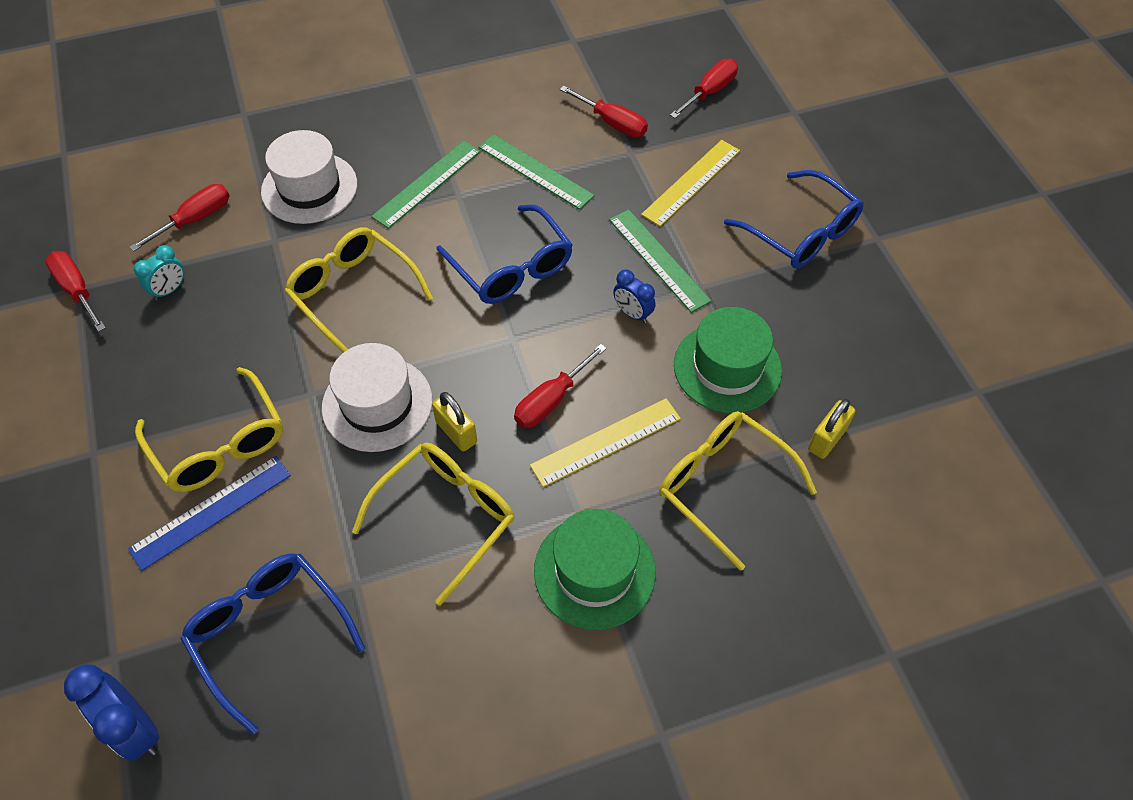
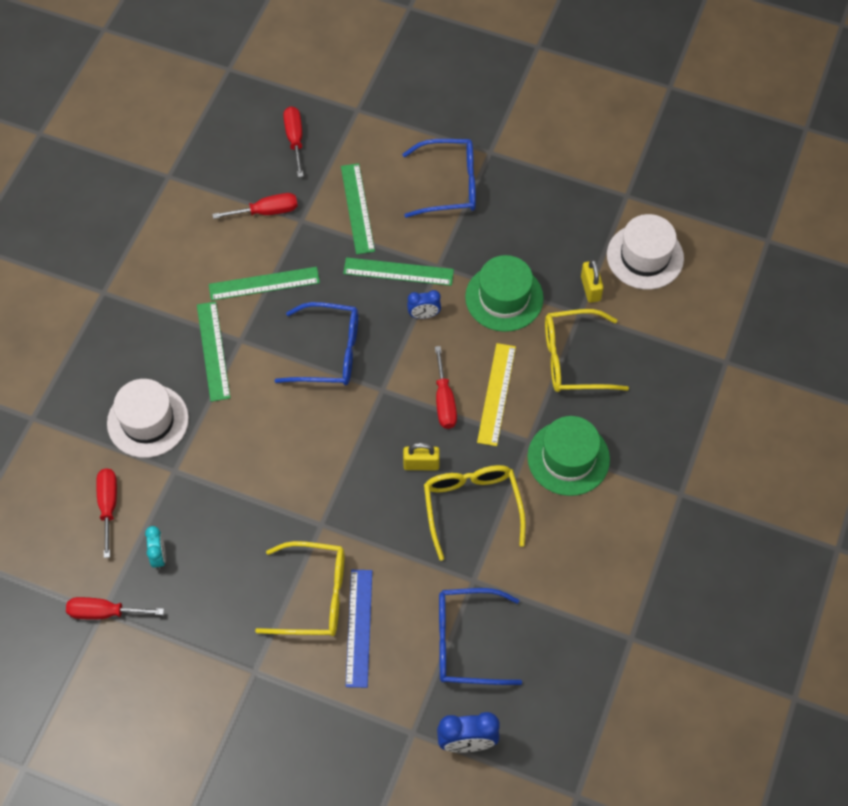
camera: 50 degrees left, 5 degrees up
yellow glasses [284,227,433,353] -> none
white hat [322,343,432,452] -> white hat moved to [607,214,684,290]
yellow ruler [641,140,740,227] -> green ruler [341,163,375,254]

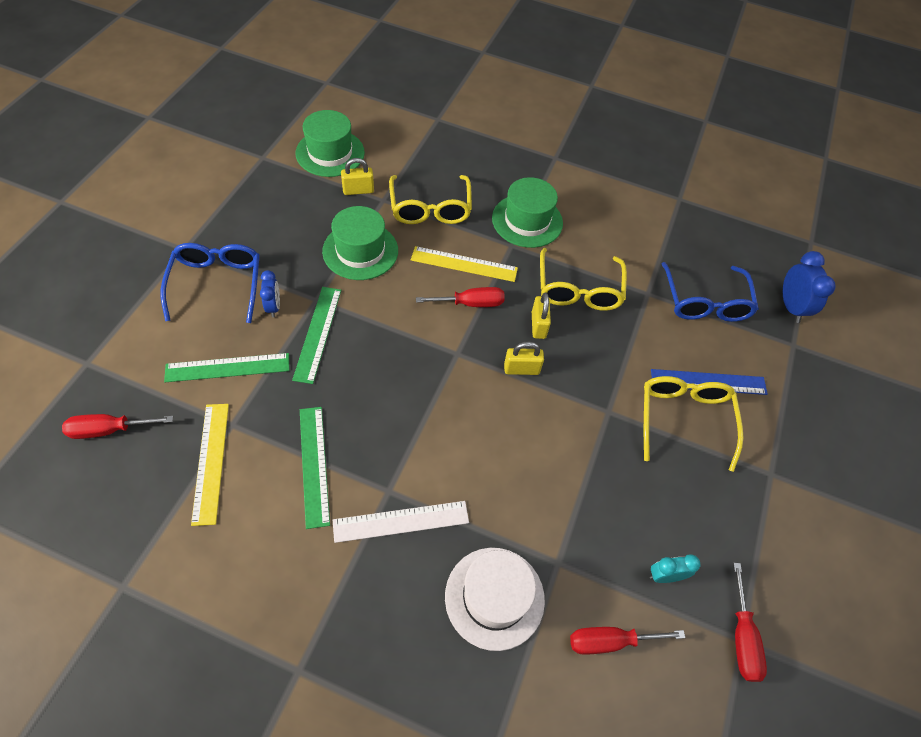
camera: 95 degrees left, 5 degrees down
green ruler [197,301,230,402] -> white ruler [333,501,469,543]
red screwdriver [212,193,298,219] -> yellow ruler [191,404,229,526]
blue glasses [275,302,358,385] -> none
blue clock [407,290,441,319] -> blue clock moved to [260,270,280,317]
yellow glasses [424,465,526,561] -> yellow glasses turned 75 degrees counterclockwise [540,248,627,311]
white hat [607,214,684,290] -> green hat [296,110,365,177]
none -> yellow padlock [504,342,544,375]

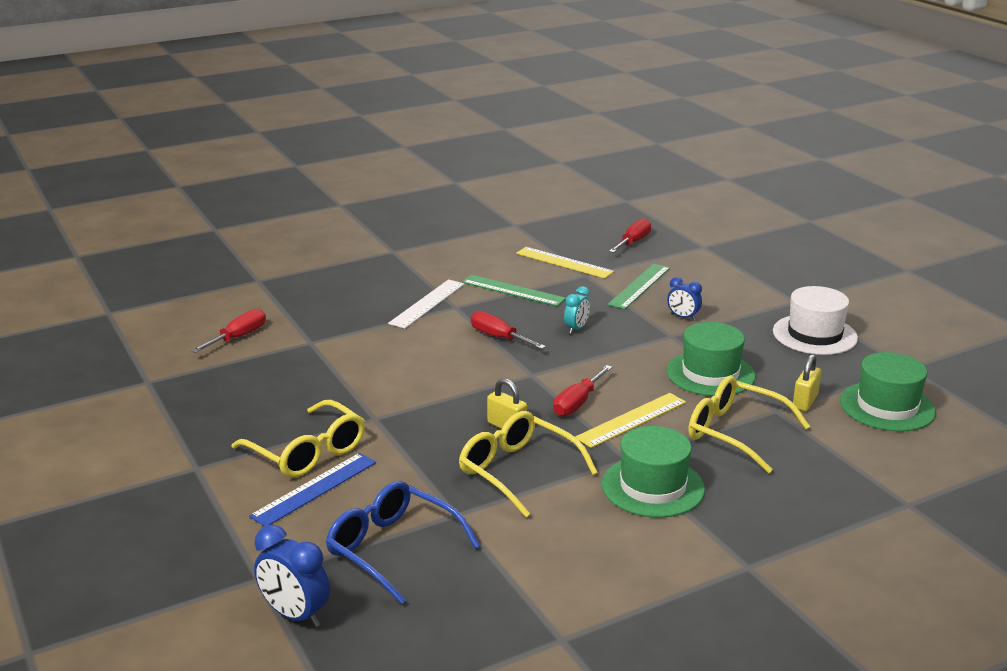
camera: 135 degrees right, 30 degrees down
blue glasses [161,243,260,323] -> none
green ruler [292,287,341,384] -> none
white hat [445,548,545,651] -> white hat moved to [773,286,858,355]
yellow padlock [504,342,544,375] -> none
turquoise clock [650,554,701,583] -> turquoise clock moved to [564,286,590,334]
red screwdriver [733,563,767,682] -> red screwdriver moved to [471,311,546,349]

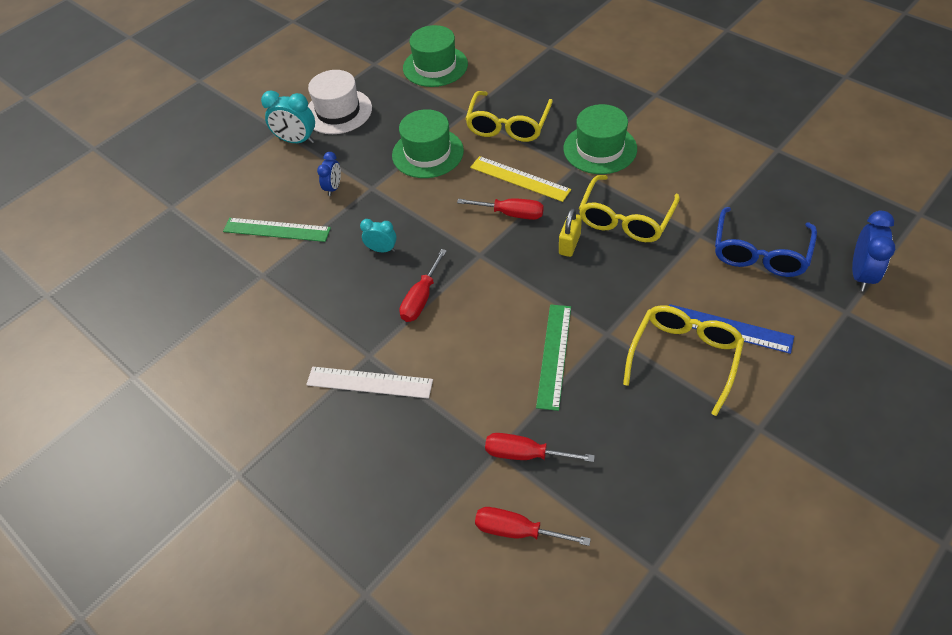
camera: 105 degrees left, 25 degrees up
green ruler [462,275,566,306] -> green ruler moved to [536,305,571,411]
yellow ruler [516,247,614,279] -> none
red screwdriver [609,218,651,253] -> red screwdriver moved to [485,433,595,462]
yellow padlock [793,354,821,411] -> none
none -> turquoise clock [261,90,315,143]

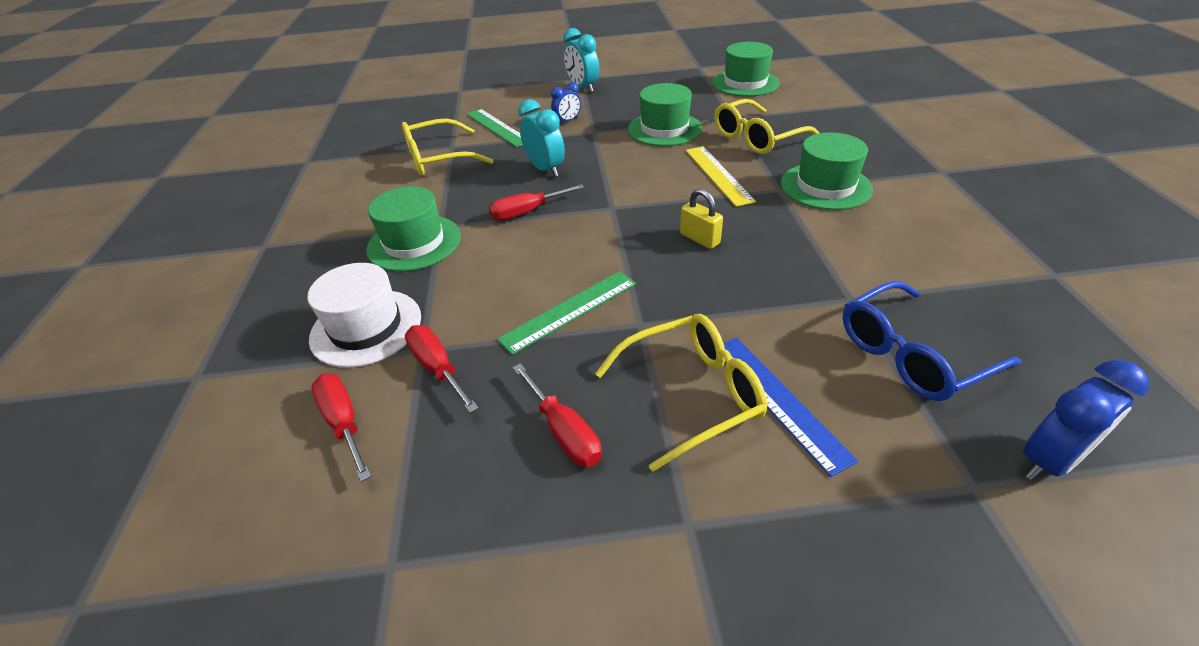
camera: 40 degrees right, 10 degrees down
white ruler [306,367,433,399] -> green hat [366,186,461,272]
white hat [308,70,372,134] -> white hat moved to [307,263,421,368]
turquoise clock [360,219,397,252] -> turquoise clock [518,99,565,177], size x1.60
red screwdriver [457,198,544,220] -> red screwdriver moved to [513,363,602,467]
yellow padlock [559,208,582,257] -> yellow padlock turned 75 degrees clockwise [680,188,723,249]
yellow glasses [579,175,680,242] -> yellow glasses moved to [402,118,494,175]

